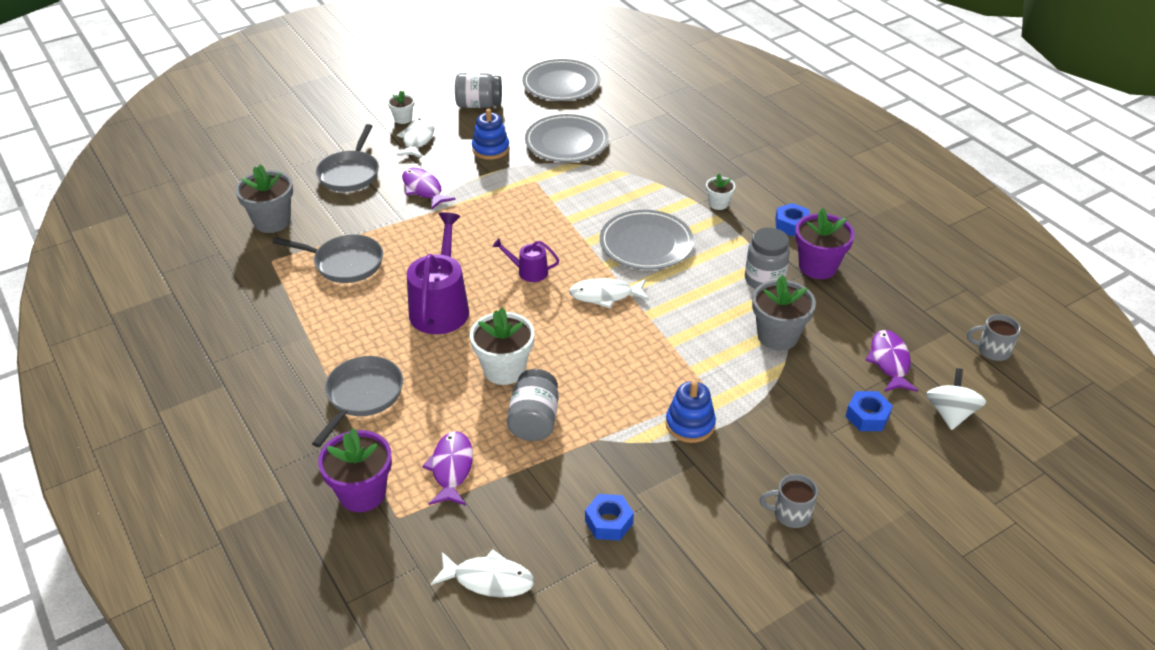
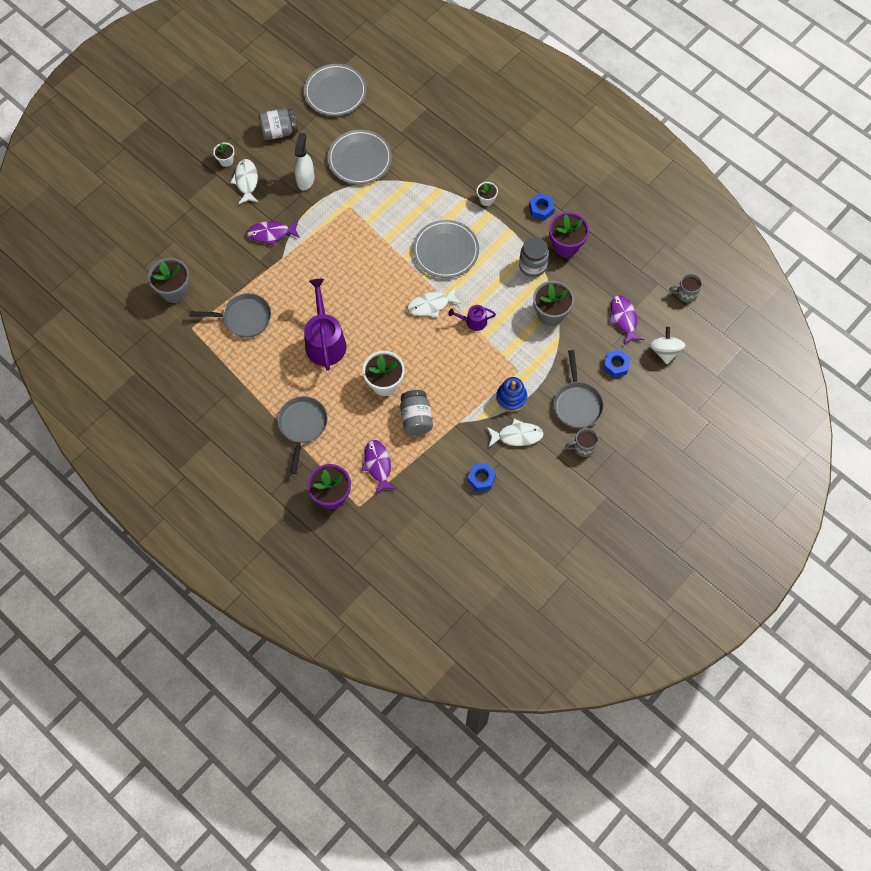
camera: 15 degrees left, 25 degrees up
grey pan [316,124,379,192] -> grey pan moved to [554,350,604,428]
purple fish [402,168,456,209] -> purple fish turned 45 degrees counterclockwise [247,220,300,246]
white fish [431,550,534,598] -> white fish moved to [487,419,544,448]
blue stacking toy [472,109,509,160] -> white spray bottle [294,133,314,190]
purple watering can [493,238,559,282] -> purple watering can moved to [448,305,496,331]

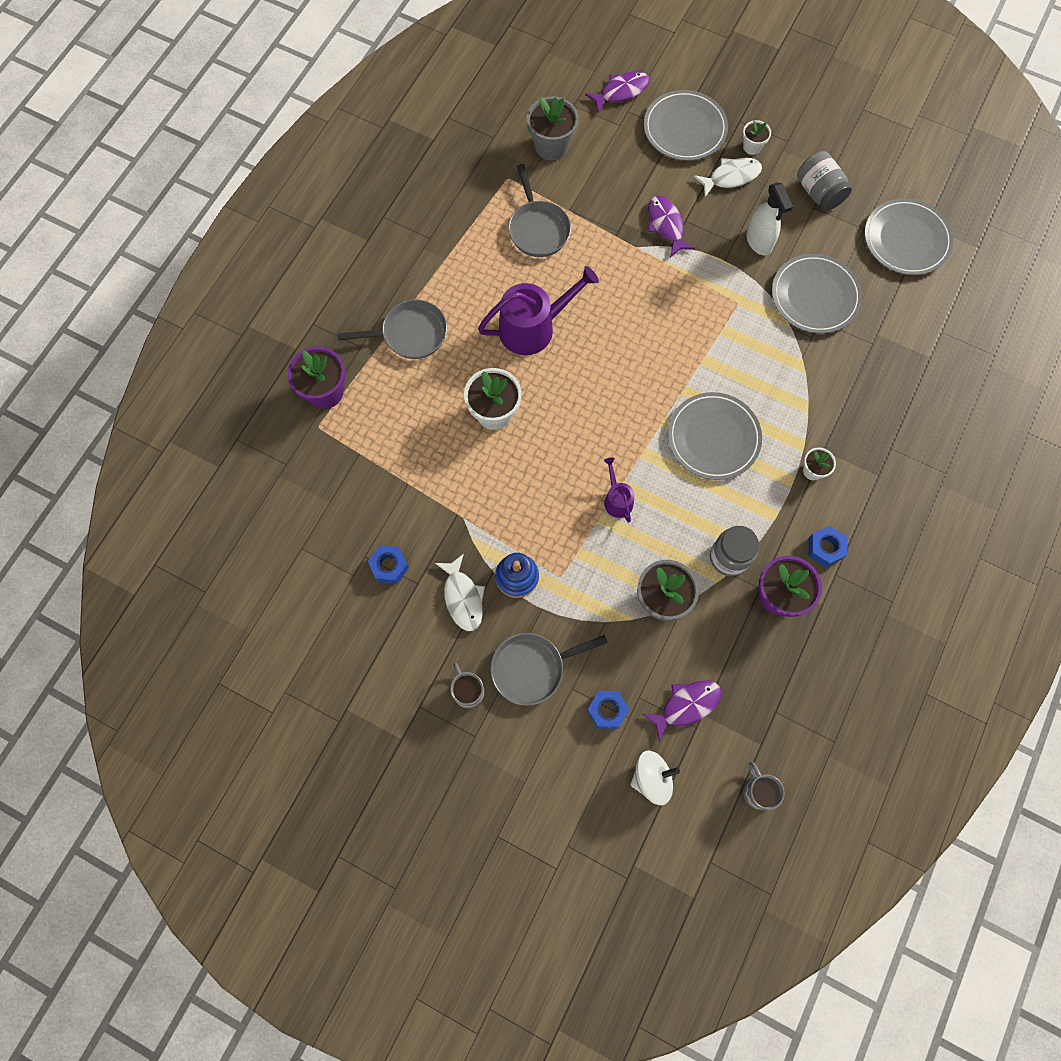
camera: 75 degrees right, 5 degrees up
white spray bottle [294,133,314,190] -> white spray bottle turned 75 degrees clockwise [747,182,793,256]
purple fish [361,440,396,494] -> purple fish moved to [585,71,650,113]
grey jar [400,390,433,435] -> none
white fish [407,287,461,317] -> none
none -> grey plate [644,90,728,161]

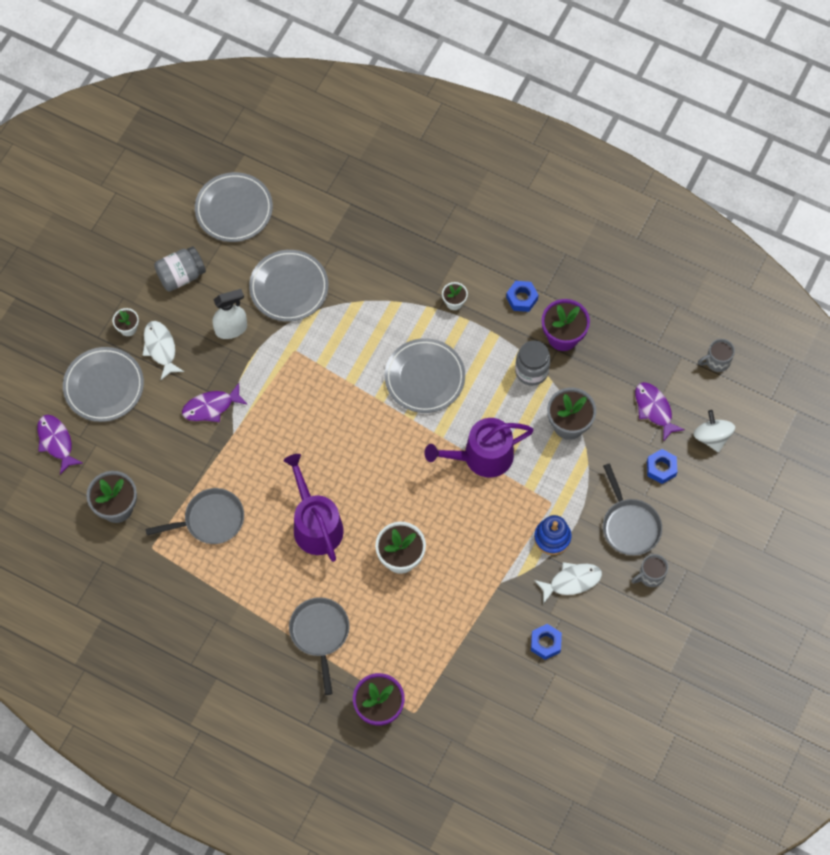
camera: 90 degrees left, 5 degrees down
purple watering can [604,457,634,523] -> purple watering can [424,418,533,477], size x1.97

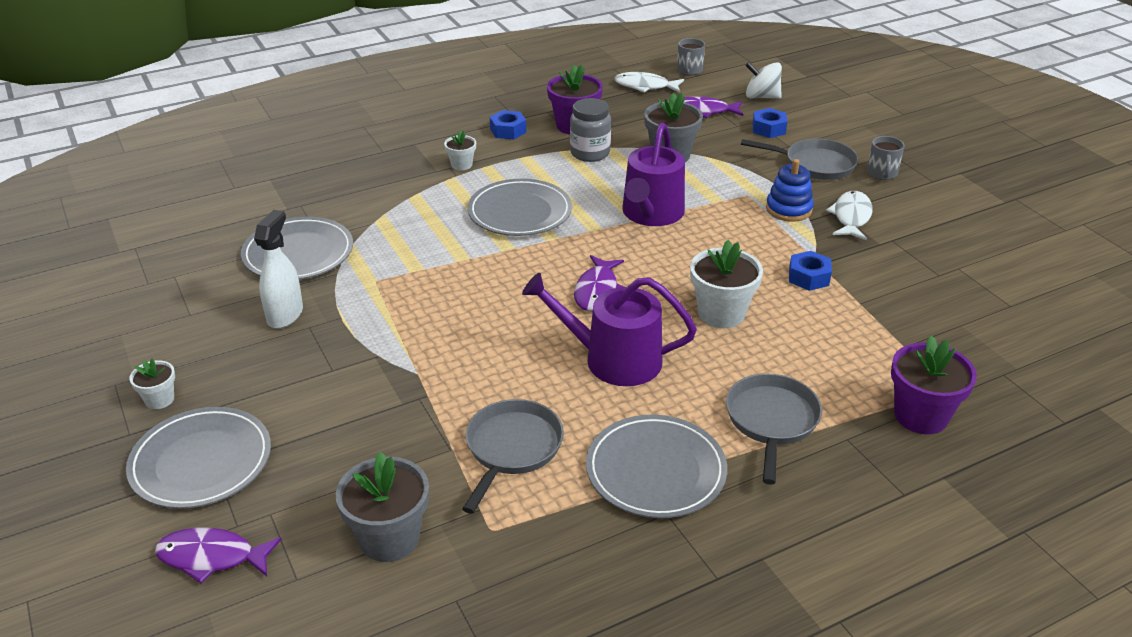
camera: 55 degrees left, 30 degrees down
white fish [142,321,184,380] -> white fish moved to [614,72,684,93]
grey jar [154,246,206,291] -> none
purple fish [182,383,248,422] -> purple fish moved to [574,255,624,311]
grey plate [195,172,273,242] -> grey plate moved to [586,415,727,518]
grey pan [289,597,349,695] -> grey pan turned 75 degrees clockwise [726,374,822,485]
blue nut [531,624,562,660] -> blue nut moved to [789,251,832,291]

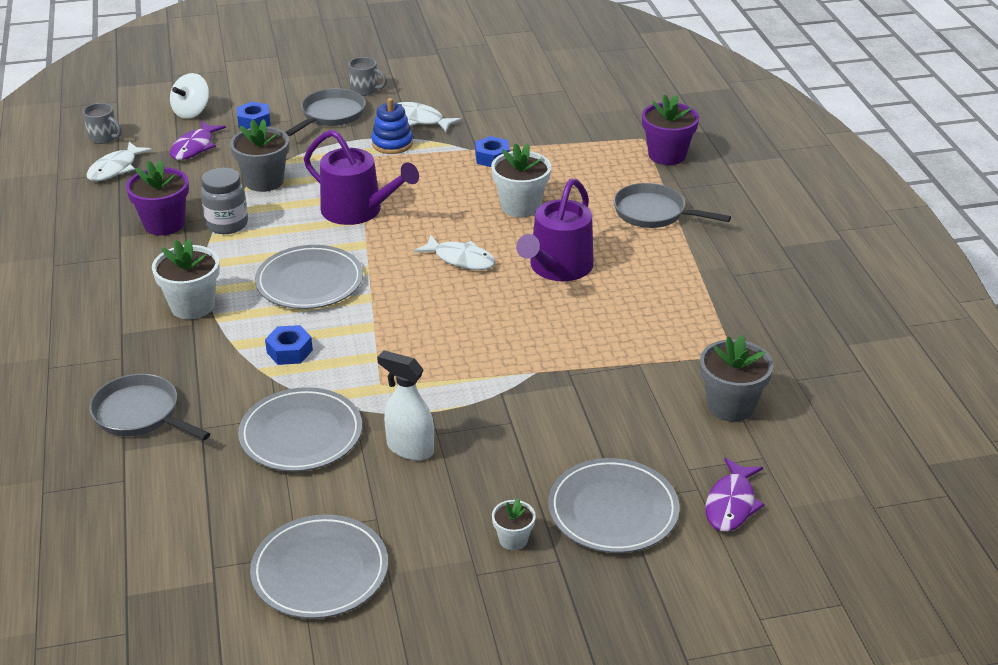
camera: 75 degrees left, 0 degrees up
white flower pot [444,131,476,171] -> white flower pot [152,239,220,319], size x1.84
grey pan [462,399,564,514] -> grey pan moved to [89,374,210,440]
blue nut [490,110,526,139] -> blue nut moved to [265,325,313,365]
purple fish [574,255,624,311] -> white fish [414,235,496,270]
grey plate [586,415,727,518] -> grey plate moved to [250,514,388,619]

